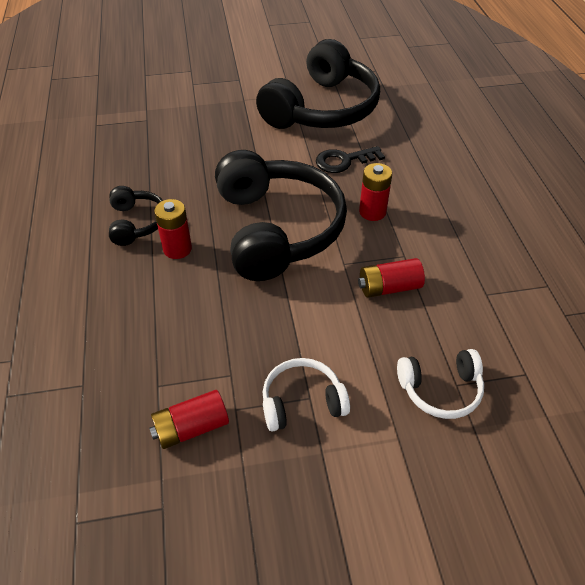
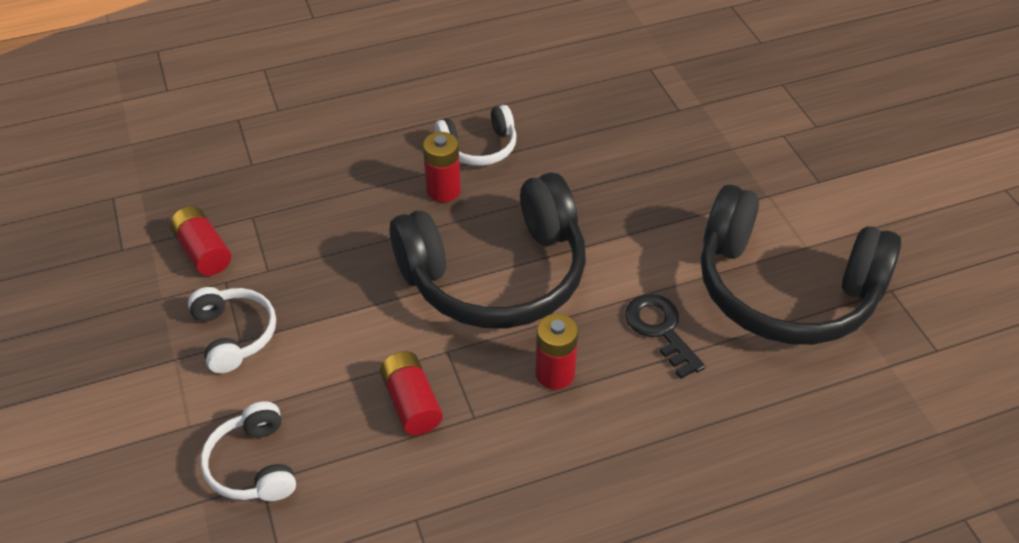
camera: 80 degrees right, 0 degrees up
black headphones [109,186,163,246] -> white headphones [435,105,516,166]

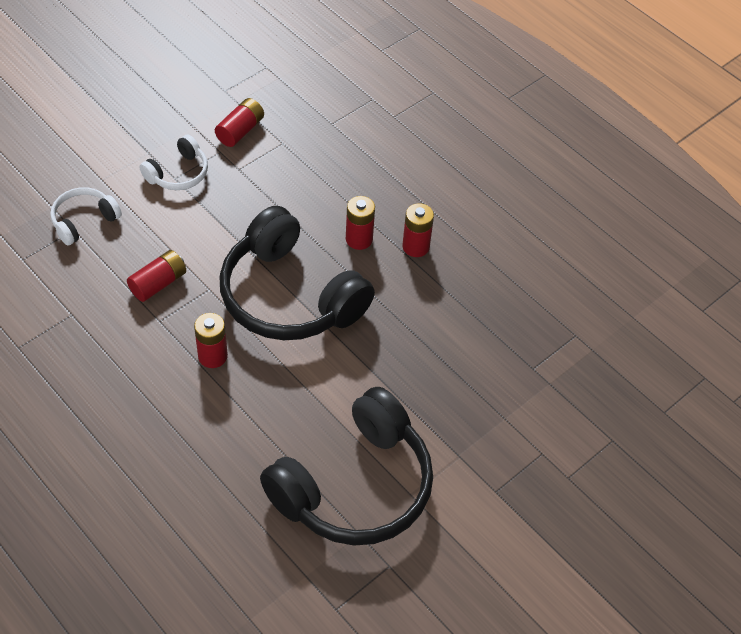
camera: 65 degrees right, 5 degrees up
white headphones [435,105,516,166] -> red battery [402,203,434,257]
black key [625,294,706,379] -> none
black headphones [701,185,901,345] -> black headphones turned 135 degrees counterclockwise [260,387,433,545]

